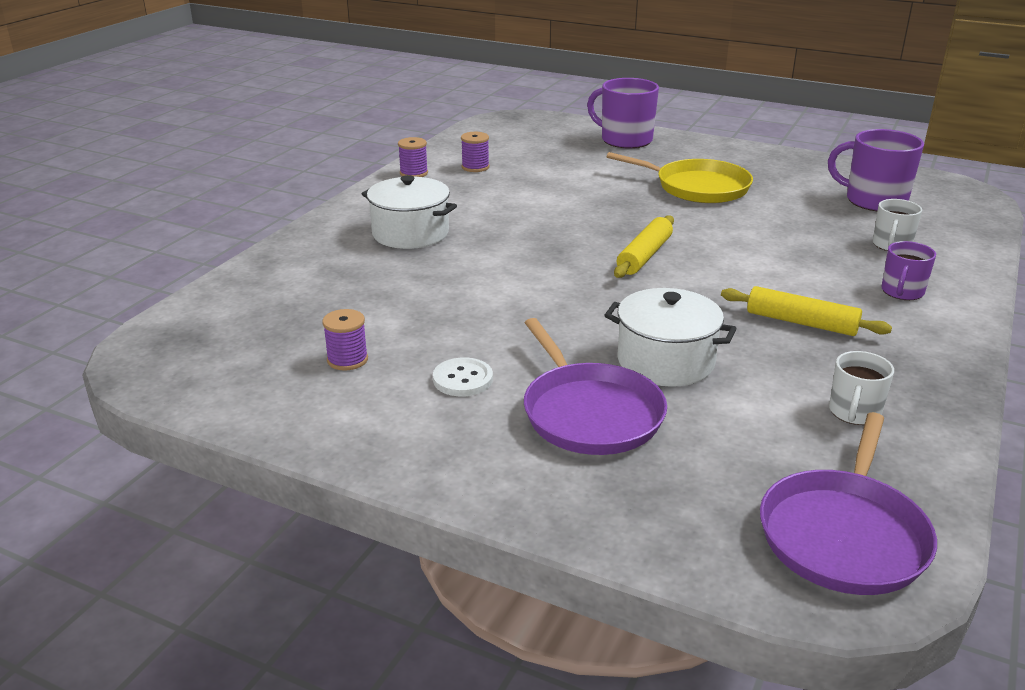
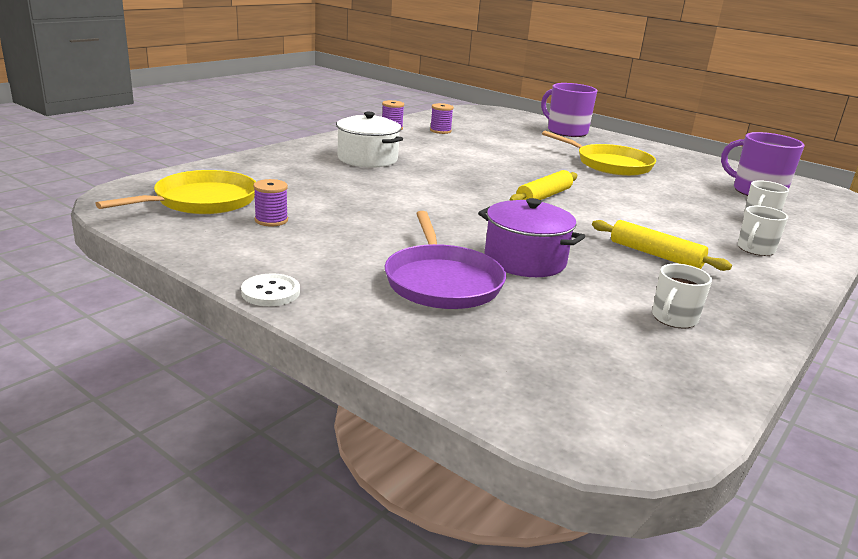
camera: 10 degrees right, 5 degrees down
white button [433,357,493,396] -> white button moved to [241,273,300,306]
white pot [604,288,737,387] -> purple pot [478,198,585,277]
purple pan [760,412,937,595] -> none
purple mug [881,241,936,300] -> white mug [738,206,788,256]
none -> yellow pan [95,170,256,214]

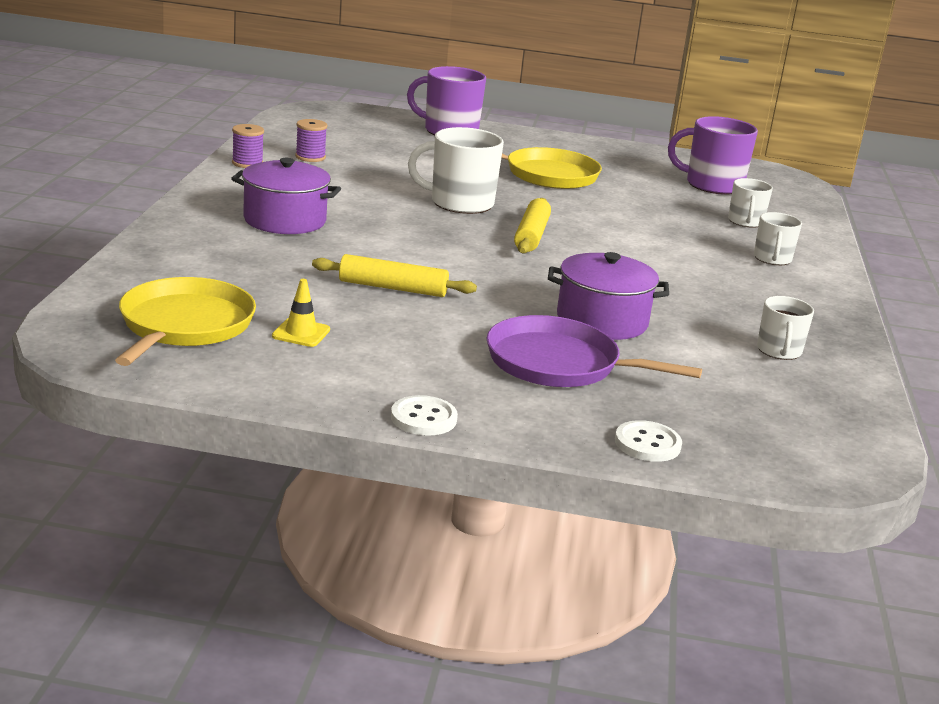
camera: 30 degrees left, 0 degrees up
purple spool [253,179,288,226] -> yellow traffic cone [272,279,330,347]
white pot [336,112,403,168] -> purple pot [231,158,341,234]
purple pan [385,211,506,309] -> purple pan turned 150 degrees clockwise [487,315,702,387]
yellow rolling pin [592,220,732,271] -> yellow rolling pin moved to [312,254,477,297]
none -> white mug [408,127,504,214]
none -> white button [615,420,682,462]

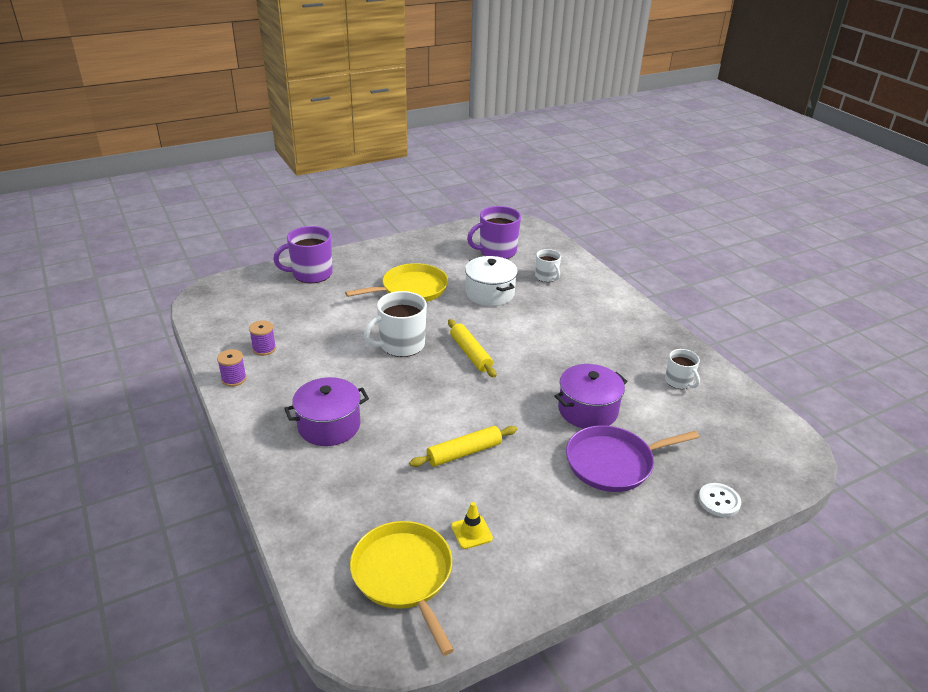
camera: 35 degrees left, 10 degrees up
white button [391,395,458,436] -> none
white mug [754,212,802,265] -> none
none -> white pot [465,256,518,306]

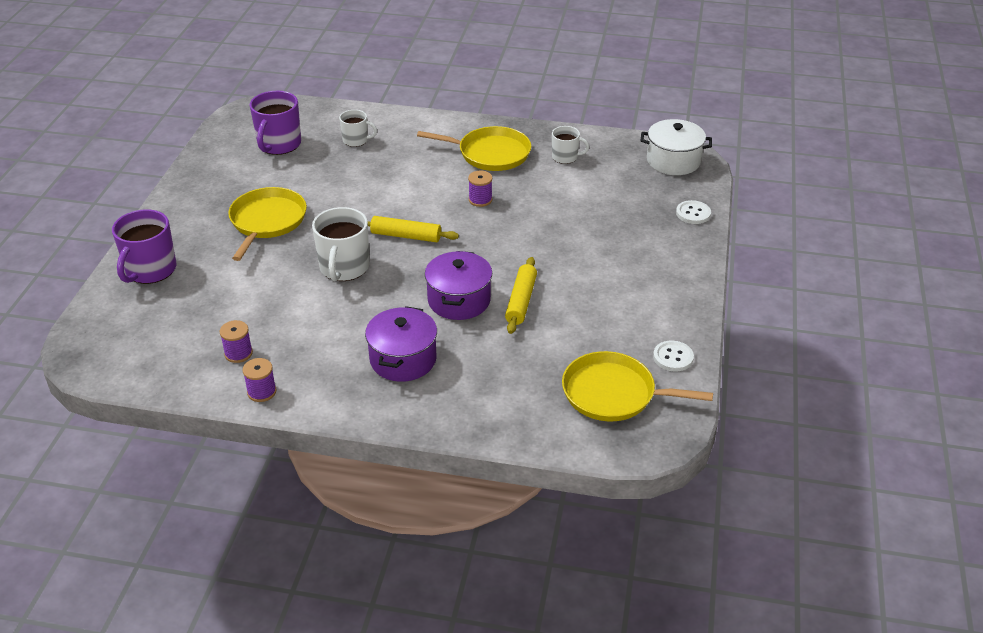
camera: 50 degrees left, 5 degrees up
yellow traffic cone [451,502,493,549] -> none
white pot [465,256,518,306] -> white pot moved to [641,119,712,175]
purple pot [554,364,628,429] -> purple pot moved to [425,251,492,320]
purple pan [566,425,699,492] -> none
none -> yellow pan [417,126,531,171]
none -> purple spool [468,171,492,207]
none -> white button [653,341,694,372]

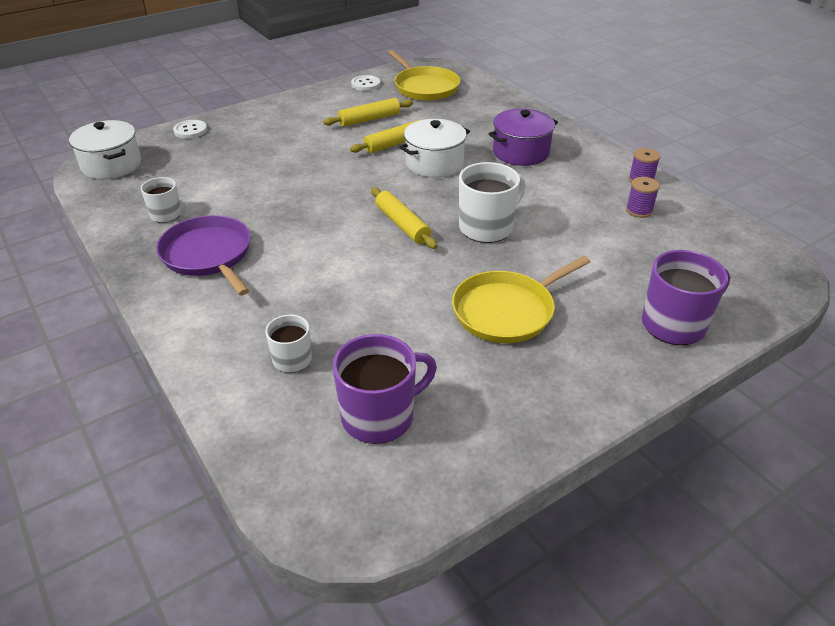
camera: 135 degrees left, 0 degrees up
yellow pan [417,126,531,171] -> purple pan [156,215,251,295]
purple pot [425,251,492,320] -> white pot [399,119,470,178]
purple spool [468,171,492,207] -> none
none -> yellow rolling pin [323,98,413,127]

